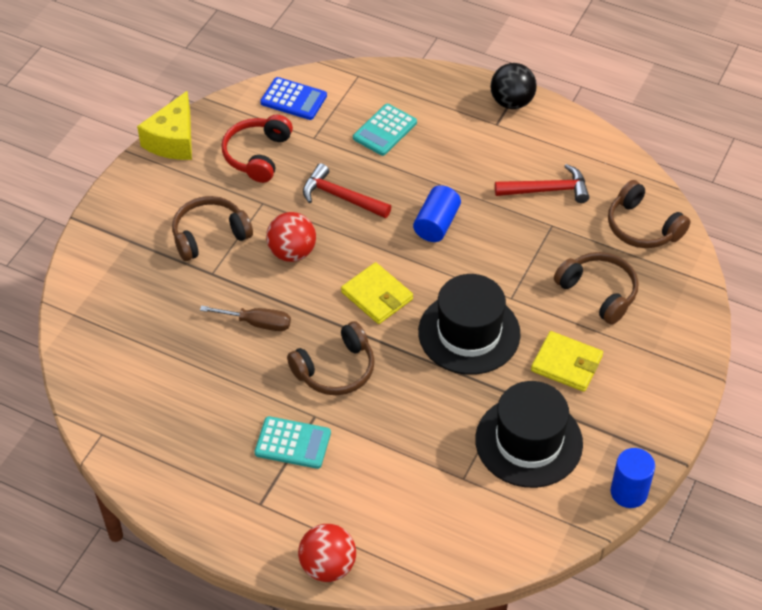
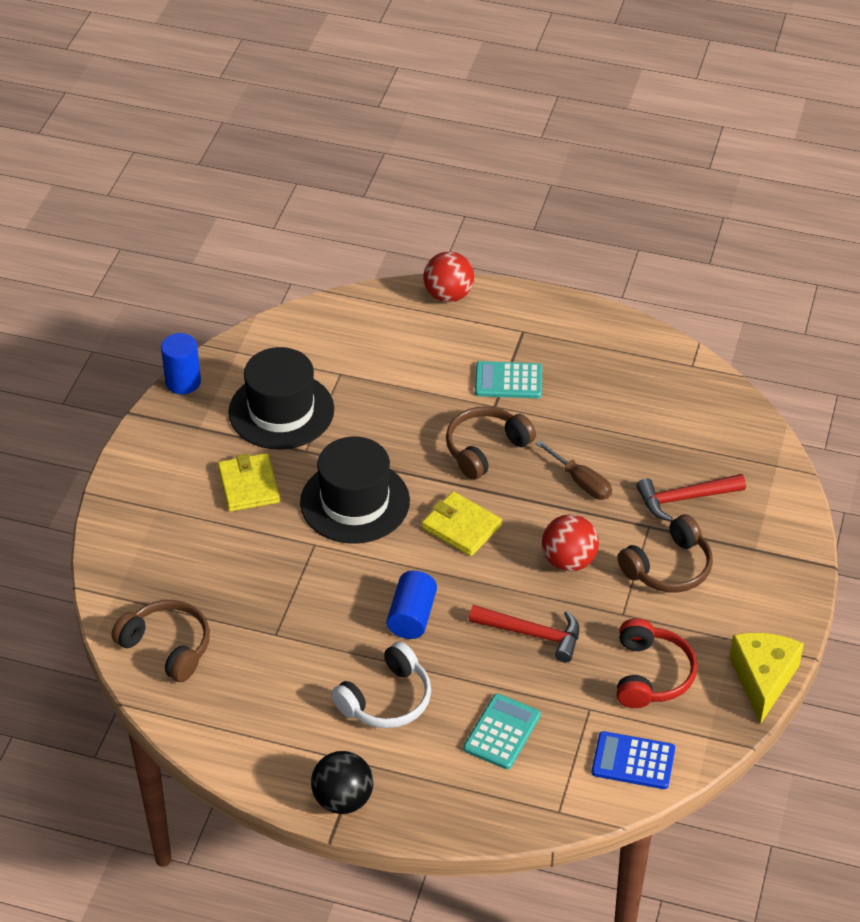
camera: 170 degrees right, 5 degrees down
brown screwdriver [200,306,291,331] -> brown screwdriver turned 135 degrees counterclockwise [536,440,612,500]
red hammer [495,164,589,203] -> red hammer moved to [636,474,746,521]
yellow wallet [531,331,603,392] -> yellow wallet turned 60 degrees clockwise [218,453,280,512]
brown headphones [554,252,638,325] -> none
none -> white headphones [331,641,431,728]

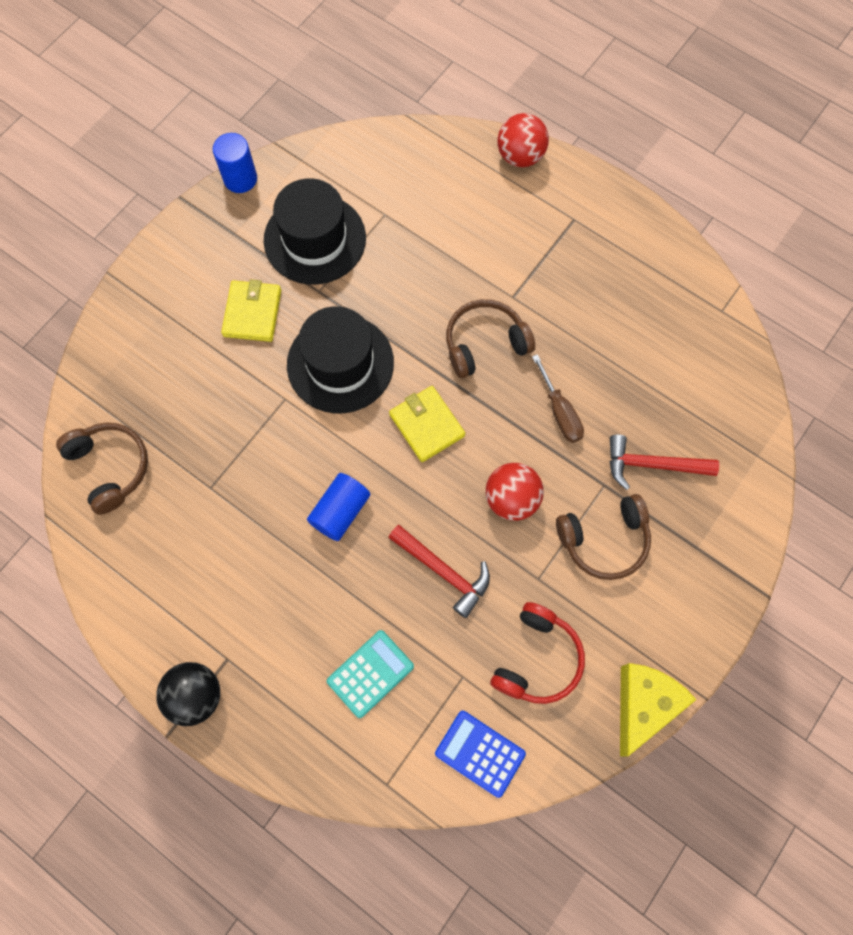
camera: 20 degrees right, 25 degrees up
white headphones [331,641,431,728] -> none
turquoise calculator [475,361,542,399] -> none

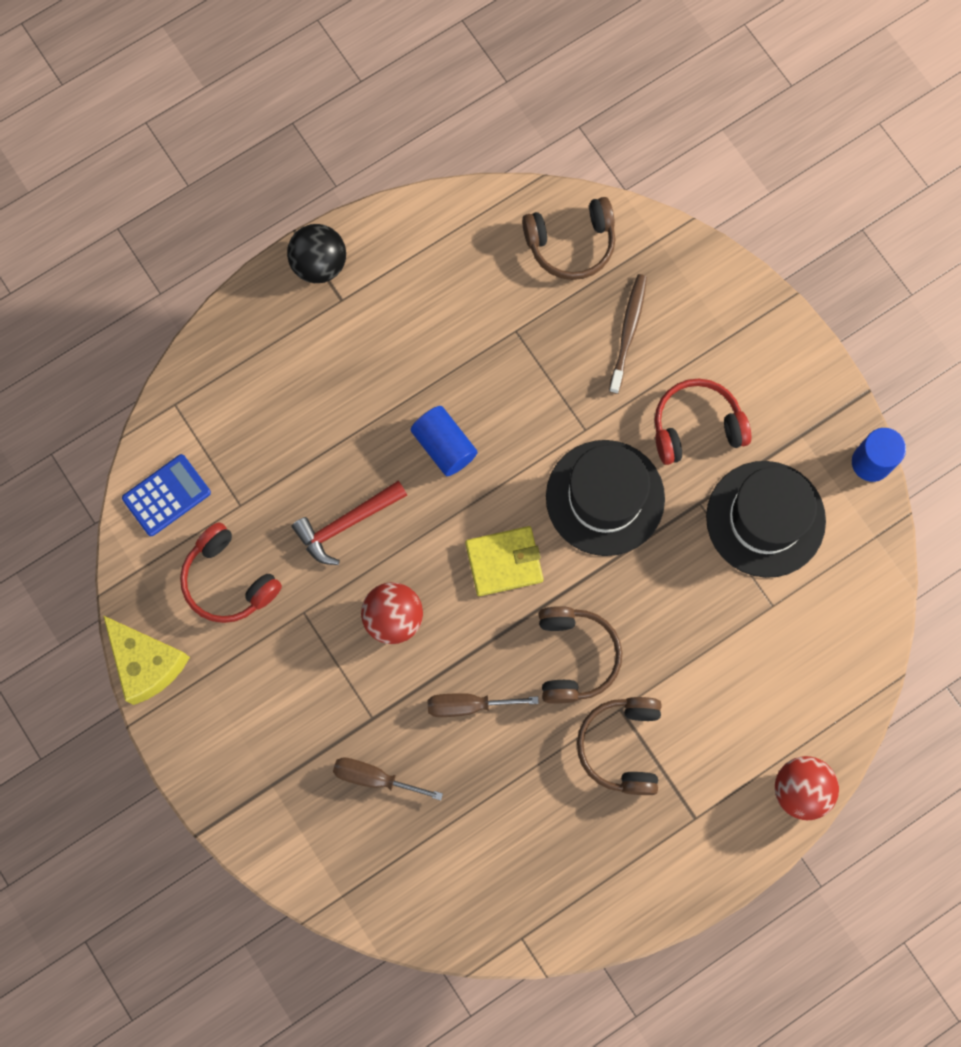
camera: 110 degrees right, 5 degrees up
yellow wallet [221,279,281,342] -> red headphones [655,378,751,465]
turquoise calculator [327,630,414,718] -> none
brown headphones [556,494,651,580] -> brown headphones moved to [577,697,662,795]
red hammer [610,435,719,490] -> brown screwdriver [333,758,443,801]
none -> brown toothbrush [609,274,647,394]

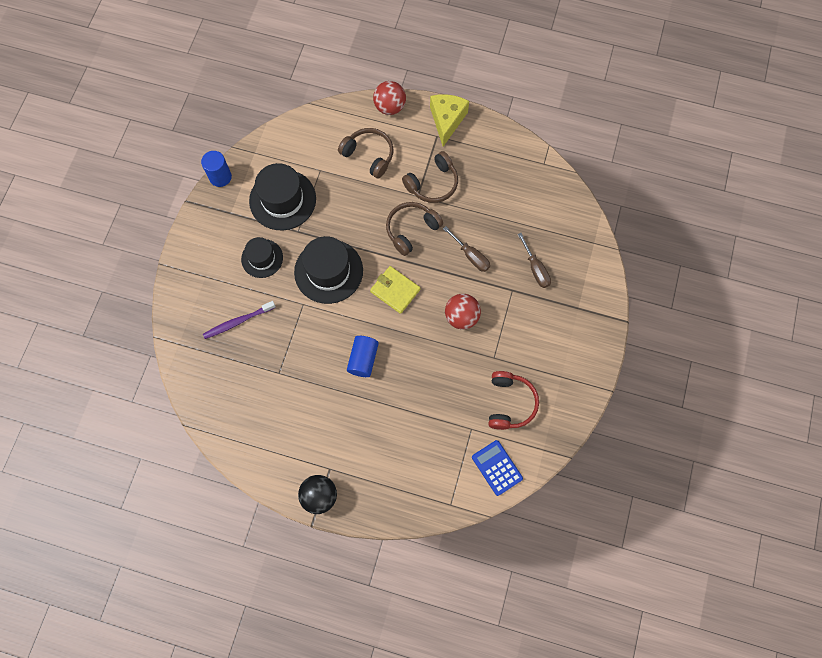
camera: 130 degrees left, 5 degrees down
yellow cheese [104,616,190,705] -> yellow cheese moved to [430,94,469,147]
blue calculator [122,454,211,536] -> blue calculator turned 45 degrees clockwise [472,440,523,496]
red hammer [292,481,407,565] -> none
brown headphones [522,197,615,280] -> brown headphones moved to [338,128,393,179]
brown toothbrush [609,274,647,394] -> purple toothbrush [203,301,276,339]
red headphones [655,378,751,465] -> black hat [241,237,283,278]

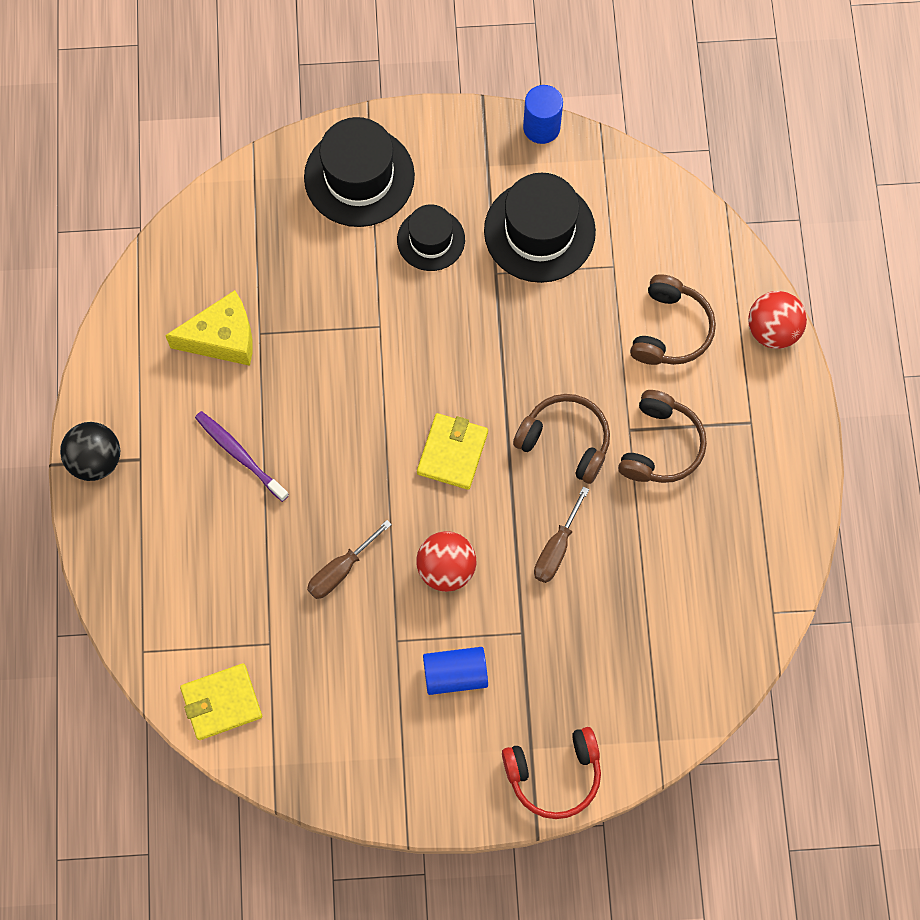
camera: 70 degrees right, 0 degrees up
purple toothbrush [203,301,276,339] -> purple toothbrush moved to [195,411,289,502]
black hat [294,236,363,304] -> black hat moved to [304,117,415,227]
blue cylinder [347,336,379,377] -> blue cylinder moved to [423,647,488,695]
brown headphones [402,151,458,203] -> brown headphones turned 105 degrees counterclockwise [618,390,707,483]
yellow cheese [430,94,469,147] -> yellow cheese moved to [165,290,253,366]
blue calculator [472,440,523,496] -> yellow wallet [180,663,262,740]
red headphones [489,371,539,430] -> red headphones moved to [502,727,601,819]
brown screwdriver [518,233,551,288] -> brown screwdriver moved to [307,520,392,599]

